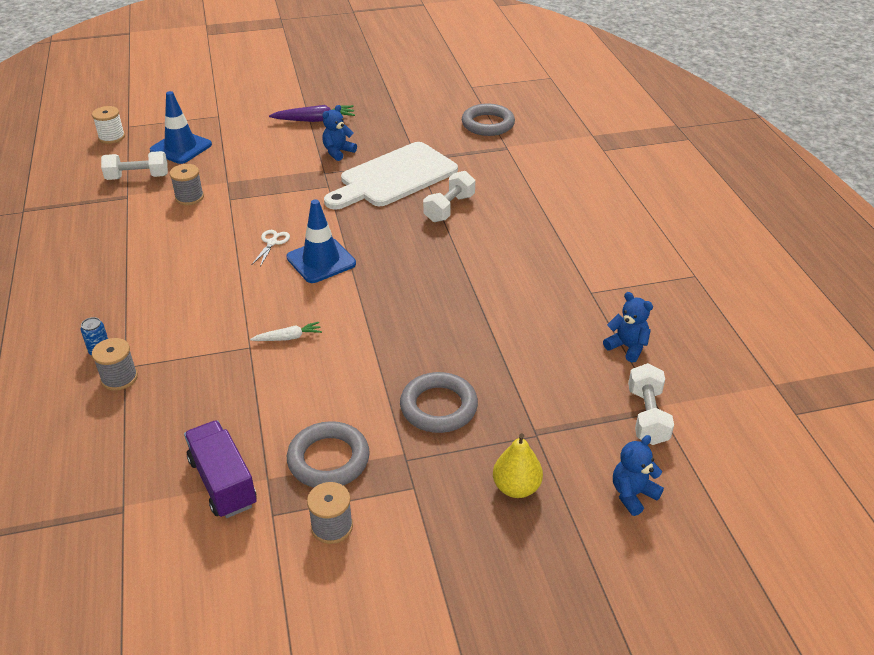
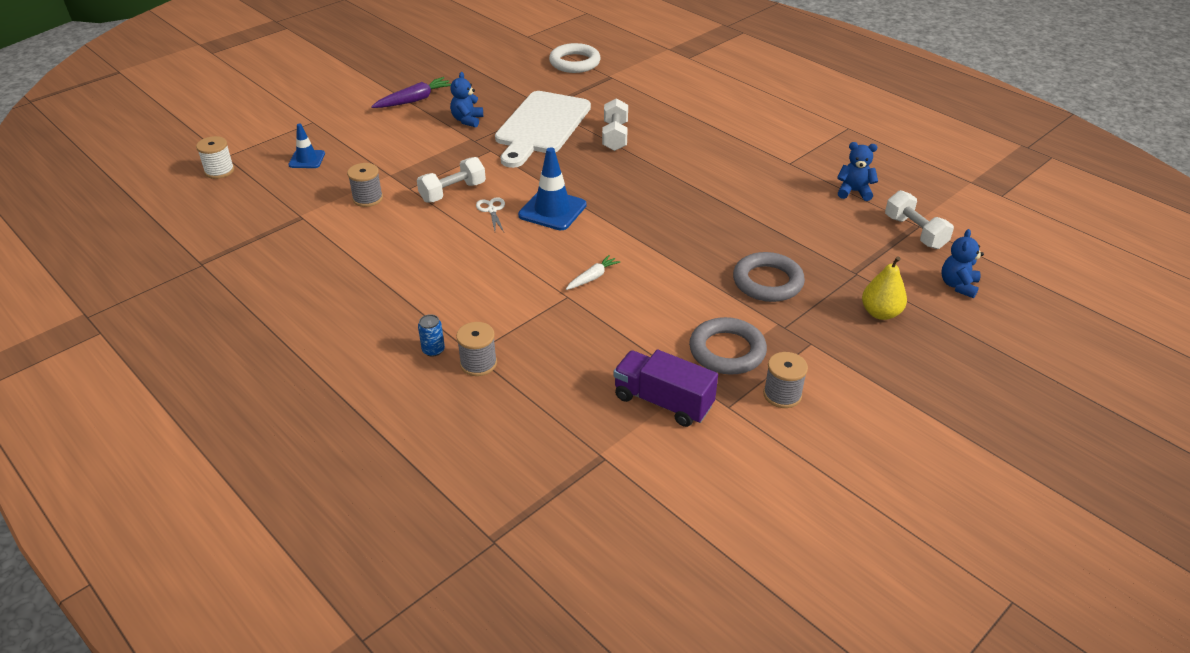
camera: 30 degrees left, 0 degrees up
white dumbbell [101,151,168,180] -> white dumbbell moved to [417,157,486,203]
blue traffic cone [150,91,212,164] -> blue traffic cone [289,124,325,168], size x0.61
grey ring [462,104,515,136] -> white ring [549,43,601,73]

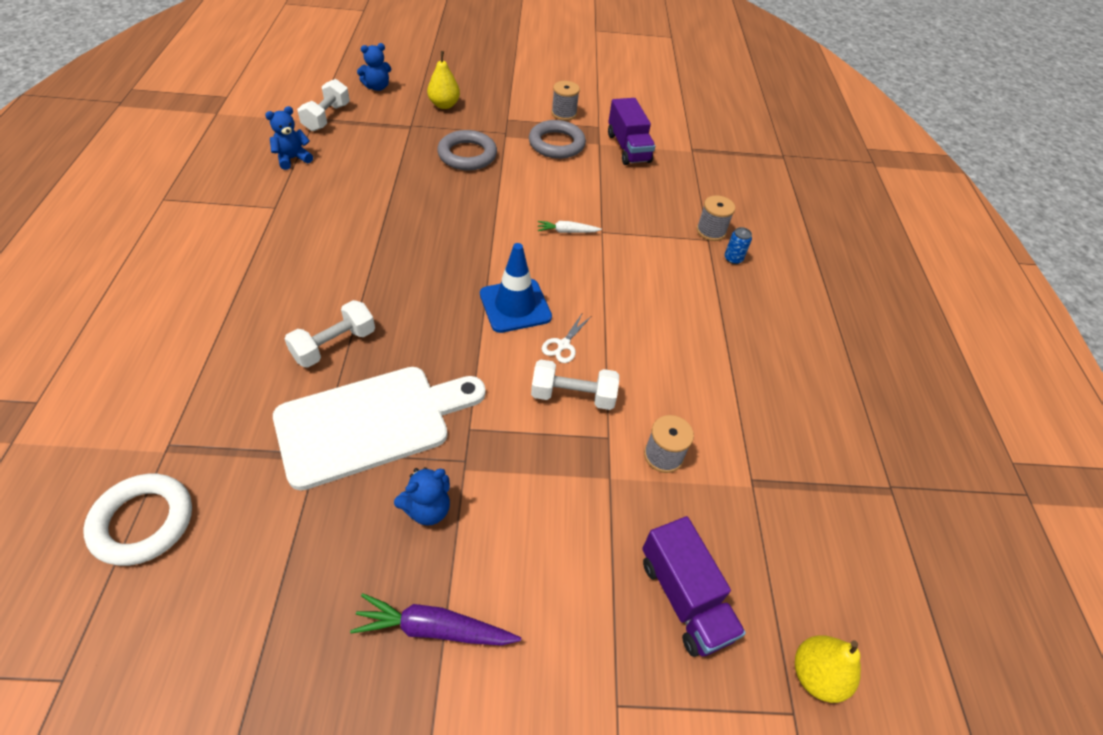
camera: 140 degrees left, 10 degrees up
white spool [196,136,234,179] -> yellow pear [795,636,861,703]
blue traffic cone [289,124,325,168] -> purple truck [642,516,746,657]
blue teddy bear [837,142,878,201] -> blue teddy bear turned 90 degrees clockwise [265,106,313,170]

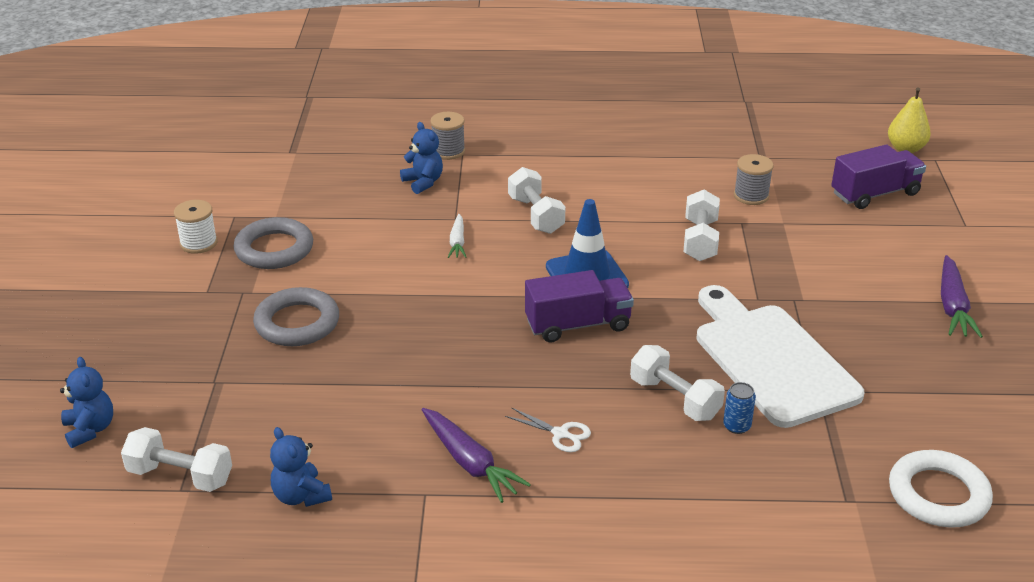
camera: 85 degrees left, 15 degrees down
blue teddy bear [394,467,450,526] -> blue teddy bear moved to [400,122,443,194]
yellow pear [427,51,460,109] -> none
white scissors [542,312,590,363] -> white scissors moved to [505,408,591,452]
grey spool [551,81,580,121] -> white spool [174,200,218,254]
purple truck [608,98,655,165] -> purple truck moved to [525,270,634,342]
blue can [725,227,752,264] -> blue can moved to [723,382,756,434]
none -> purple carrot [422,408,531,503]
none -> white dumbbell [508,167,565,234]

